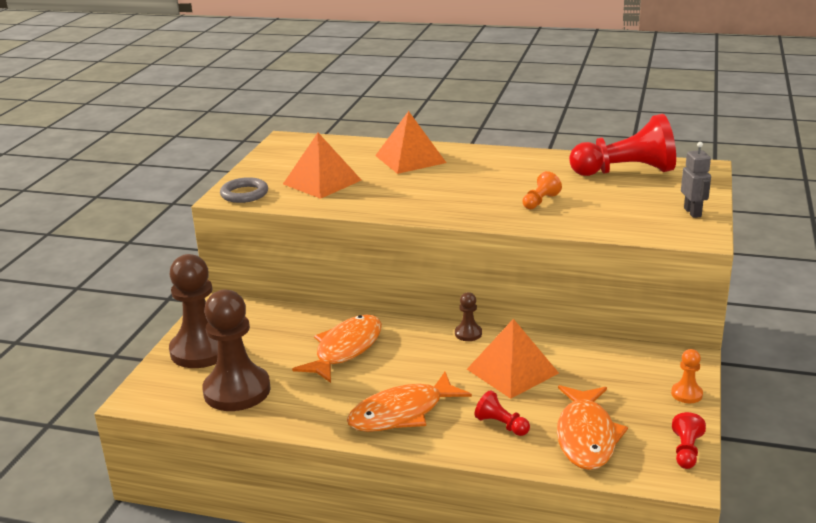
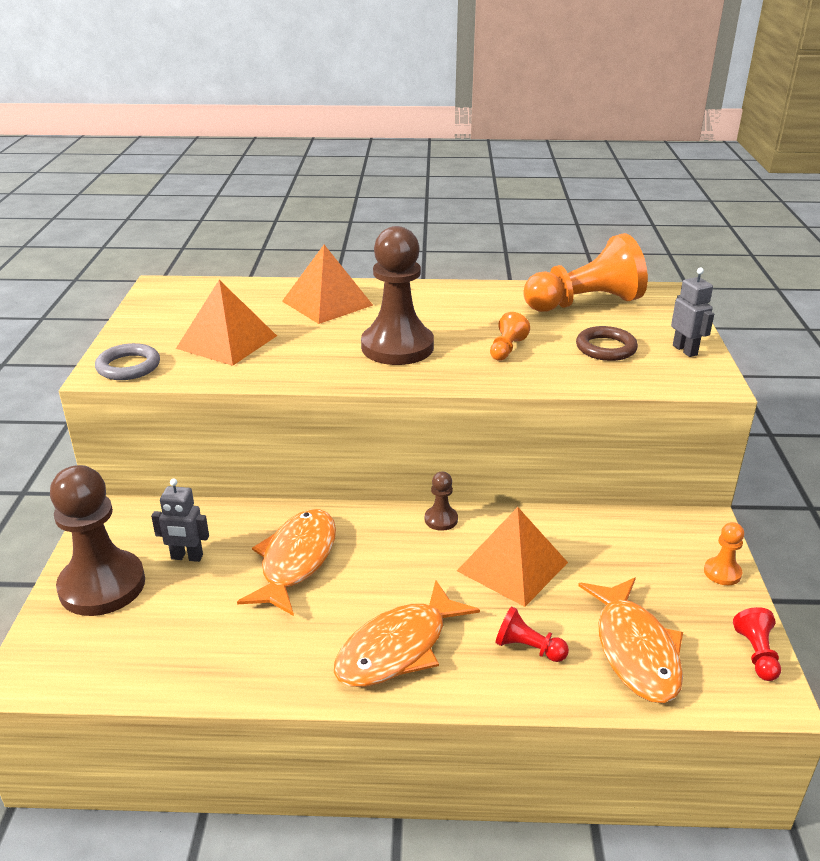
camera: 15 degrees left, 5 degrees up
brown pawn [202,290,271,411] -> brown pawn moved to [361,226,434,365]
red pawn [569,114,676,176] -> orange pawn [523,233,648,312]
none -> grey robot [151,479,209,562]
none -> brown ring [576,326,638,361]

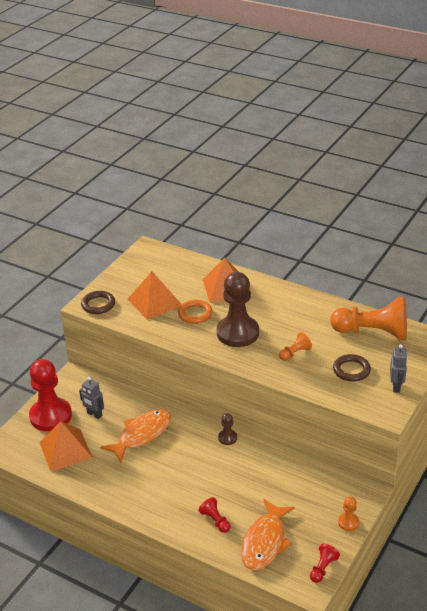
camera: 30 degrees right, 5 degrees up
brown pawn [50,465,145,616] -> red pawn [29,359,72,431]
grey ring [95,343,160,380] -> brown ring [81,291,115,314]
orange fish [334,580,480,687] -> none
orange pyramid [457,507,568,607] -> orange pyramid moved to [39,421,93,471]
none -> orange ring [178,300,213,324]

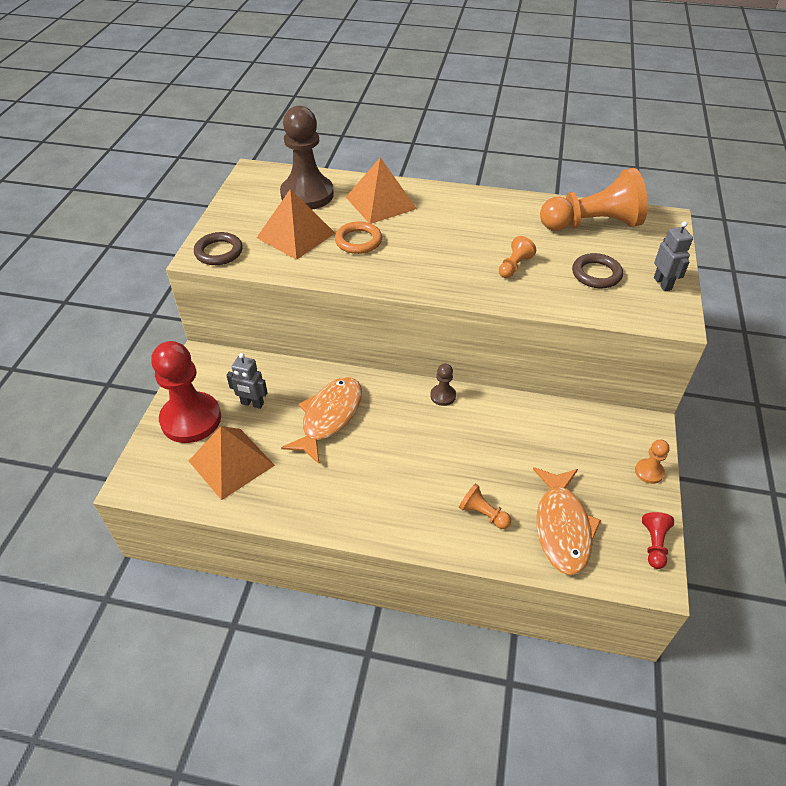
camera: 20 degrees left, 10 degrees up
red pawn [199,497,230,533] -> orange pawn [459,483,511,529]
brown pawn [217,272,259,347] -> brown pawn moved to [280,106,334,210]

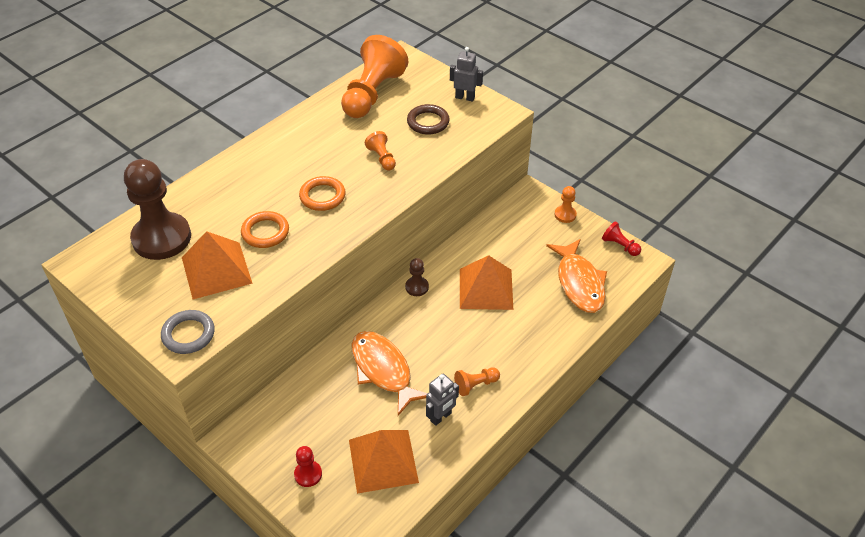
camera: 60 degrees left, 0 degrees up
red pawn [151,341,221,443] -> red pawn [294,446,322,487], size x0.44
brown ring [194,232,243,265] -> grey ring [161,310,215,354]
grey robot [226,353,268,409] -> grey robot moved to [426,374,459,426]
orange pyramid [346,157,417,224] -> orange pyramid moved to [460,255,513,310]
orange pawn [459,483,511,529] -> orange pawn moved to [454,368,500,396]
orange fish [533,467,601,575] -> orange fish turned 45 degrees clockwise [546,239,607,313]
none -> orange ring [299,176,346,211]

